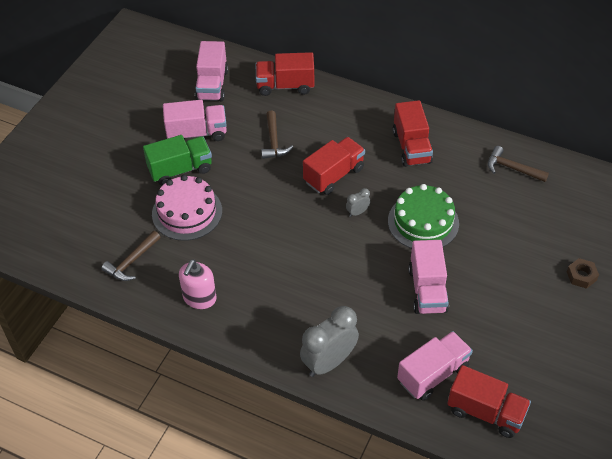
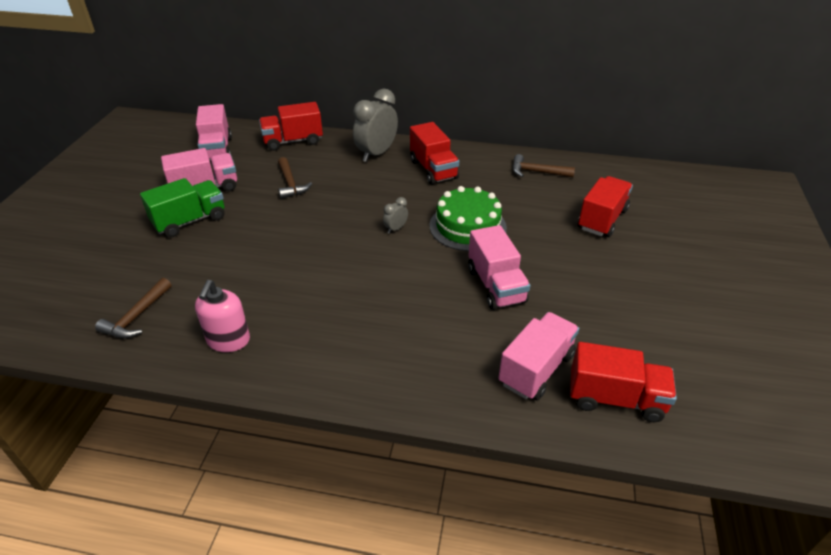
camera: 15 degrees left, 10 degrees down
pink cake [152,175,222,241] -> none
grey clock [300,306,359,377] -> grey clock moved to [353,89,398,162]
red truck [303,137,365,195] -> red truck moved to [578,176,633,237]
brown nut [567,258,599,289] -> none

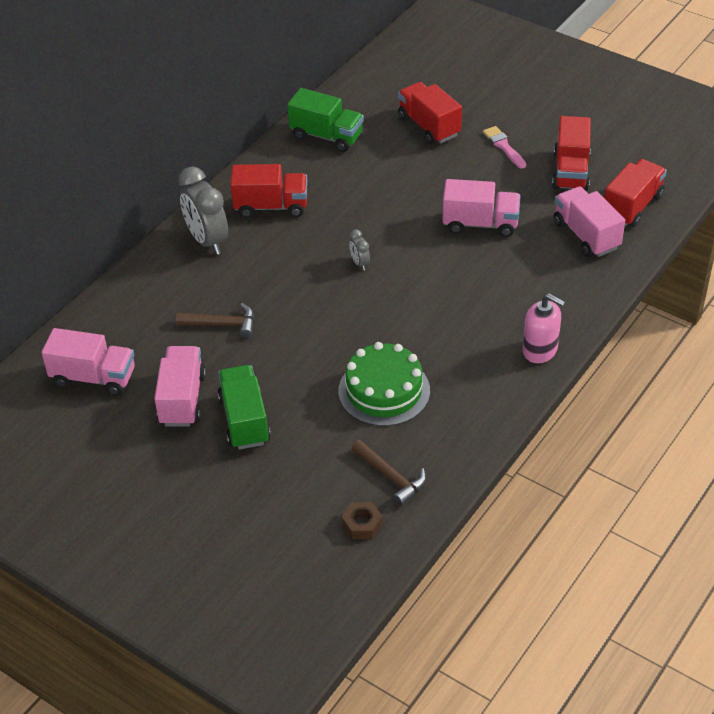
camera: 65 degrees left, 5 degrees up
pink soap dispenser [195,280,250,352] -> pink soap dispenser moved to [523,294,565,363]
red truck [259,102,323,151] -> red truck moved to [552,116,591,191]
green cake [430,186,507,251] -> green cake moved to [338,342,430,426]
brown hammer [513,154,575,177] -> green truck [288,88,364,152]
none -> brown nut [342,502,383,539]
none -> pink brush [483,126,526,169]

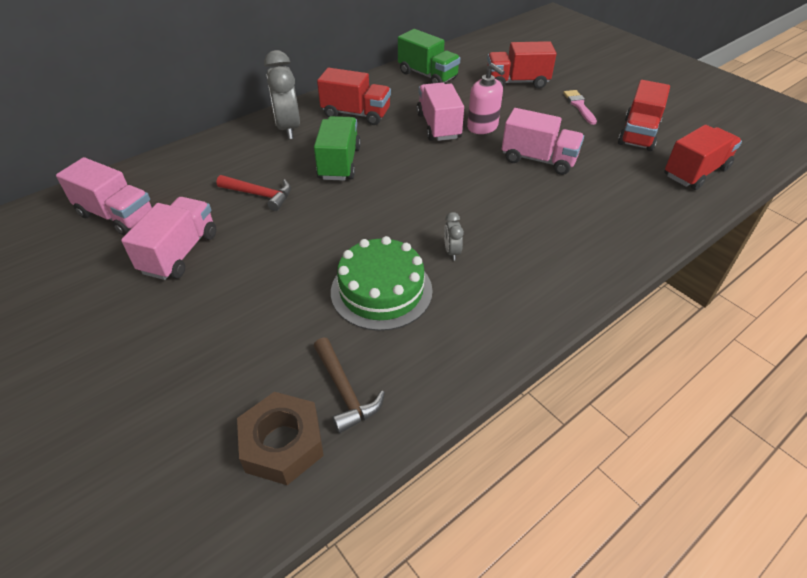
camera: 15 degrees right, 0 degrees up
brown hammer [176,303,254,338] -> red hammer [216,175,291,211]
green truck [217,365,271,450] -> green truck moved to [314,116,361,181]
brown nut [342,502,383,539] -> brown nut [237,392,324,485], size x1.69
grey clock [349,229,370,271] -> grey clock moved to [444,212,464,261]
red truck [398,82,462,145] -> red truck turned 75 degrees counterclockwise [487,41,556,89]
pink soap dispenser [523,294,565,363] -> pink soap dispenser moved to [467,63,505,134]
pink truck [553,186,625,257] -> pink truck moved to [417,83,464,141]

